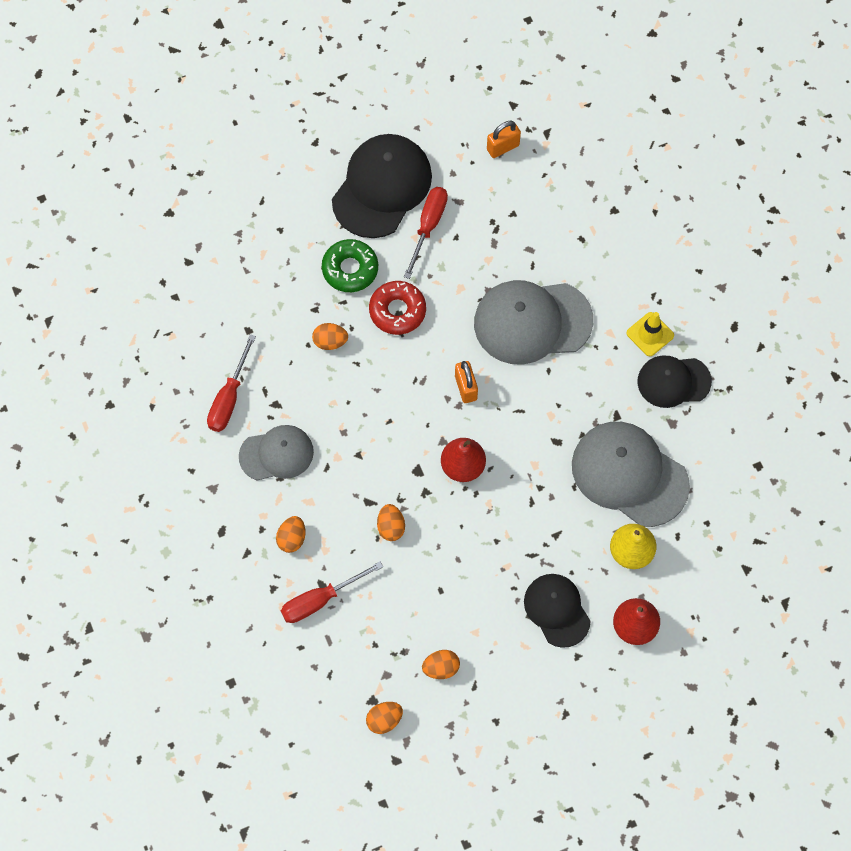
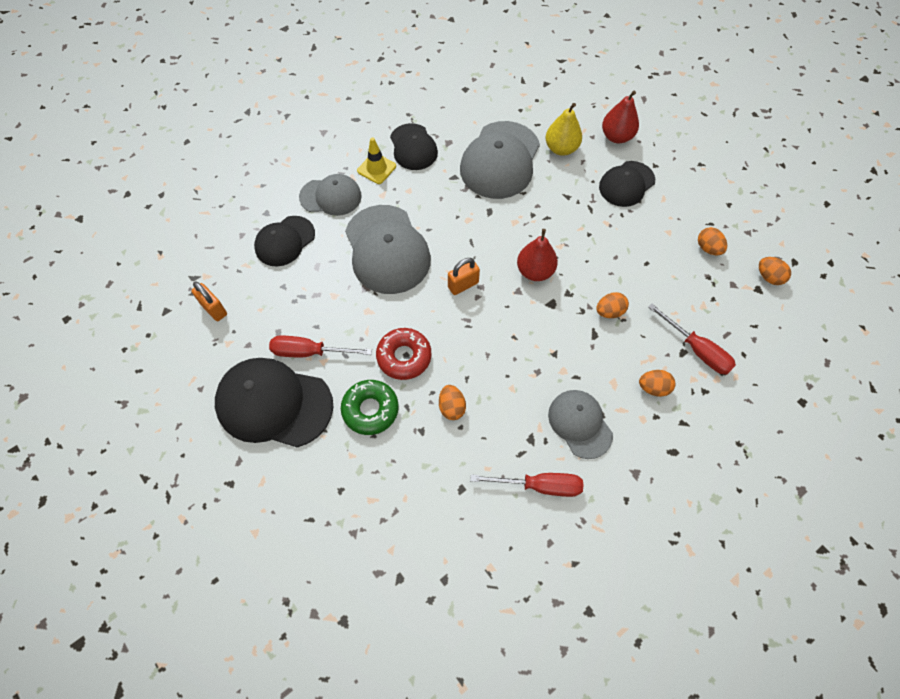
camera: 105 degrees left, 5 degrees down
none -> black cap [254,216,315,267]
none -> grey cap [299,174,362,216]

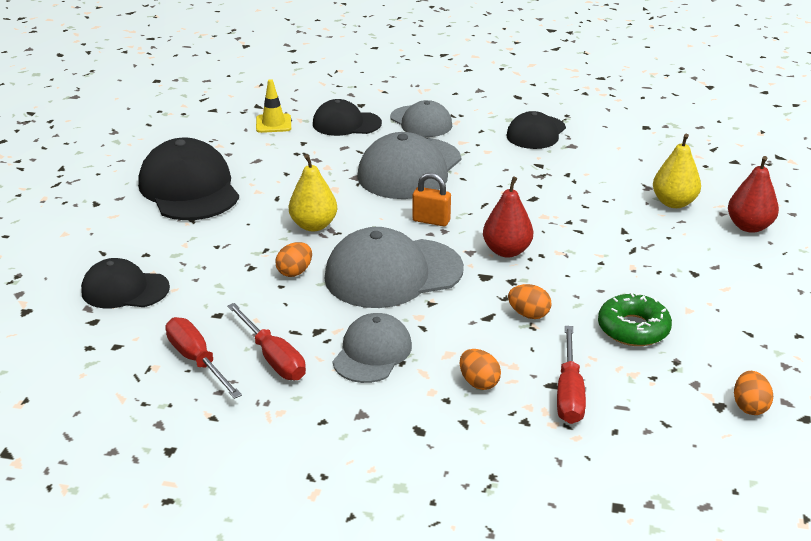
camera: 50 degrees right, 30 degrees down
orange padlock [191,281,227,321] -> none
red screwdriver [269,335,372,357] -> red screwdriver moved to [165,317,242,399]
green donut [341,380,399,435] -> green donut moved to [598,293,672,346]
yellow traffic cone [357,137,396,184] -> yellow traffic cone moved to [256,79,291,133]
red donut [376,328,432,380] -> yellow pear [289,154,337,231]
grey cap [460,121,540,199] -> grey cap moved to [324,227,464,308]
black cap [599,161,655,207] -> black cap moved to [81,258,170,308]
orange egg [698,227,727,255] -> none

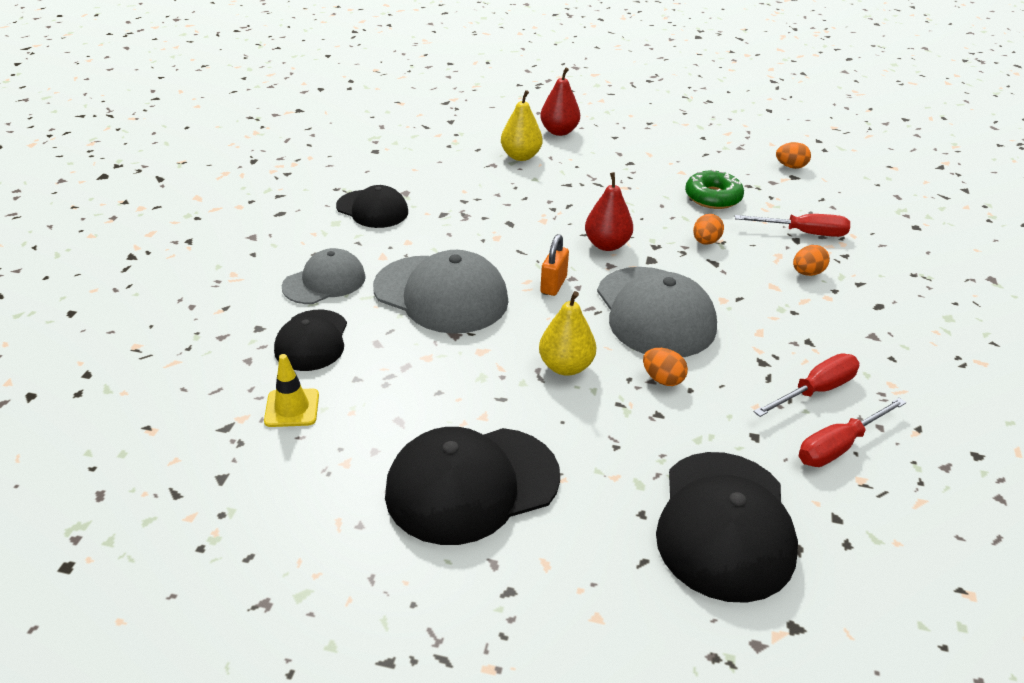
camera: 90 degrees left, 5 degrees up
black cap [81,258,170,308] -> black cap [656,452,798,603], size x1.64
grey cap [332,313,412,383] -> none

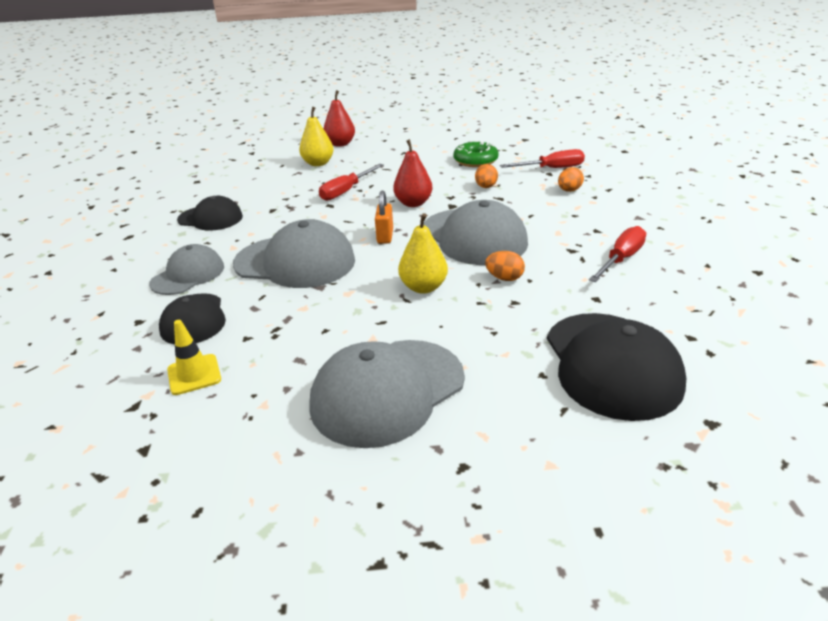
camera: 15 degrees left, 5 degrees down
black cap [385,427,560,545] -> grey cap [310,340,465,448]
orange egg [776,142,811,169] -> none
red screwdriver [799,398,906,467] -> red screwdriver moved to [319,164,383,201]

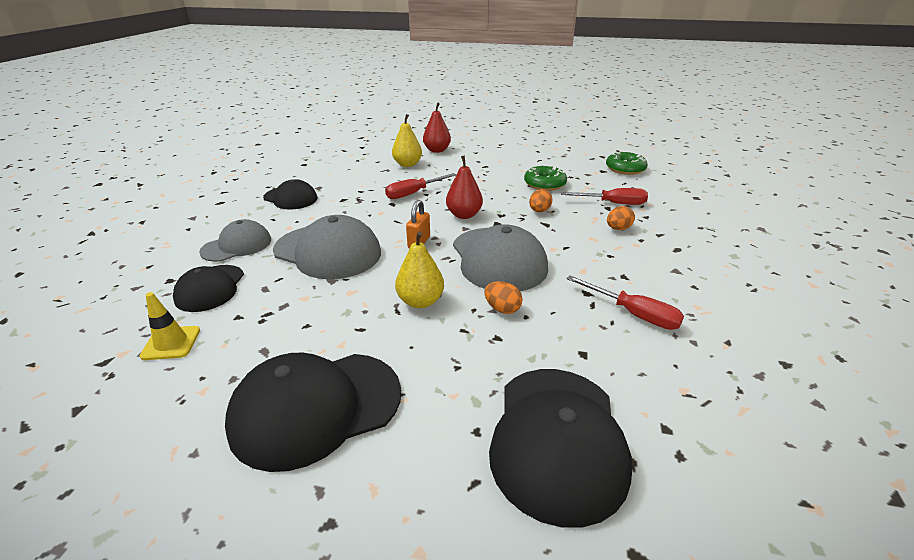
camera: 15 degrees right, 0 degrees up
grey cap [310,340,465,448] -> black cap [225,352,401,472]
red screwdriver [589,226,646,282] -> red screwdriver turned 75 degrees clockwise [566,275,684,330]
none -> green donut [606,151,648,175]

